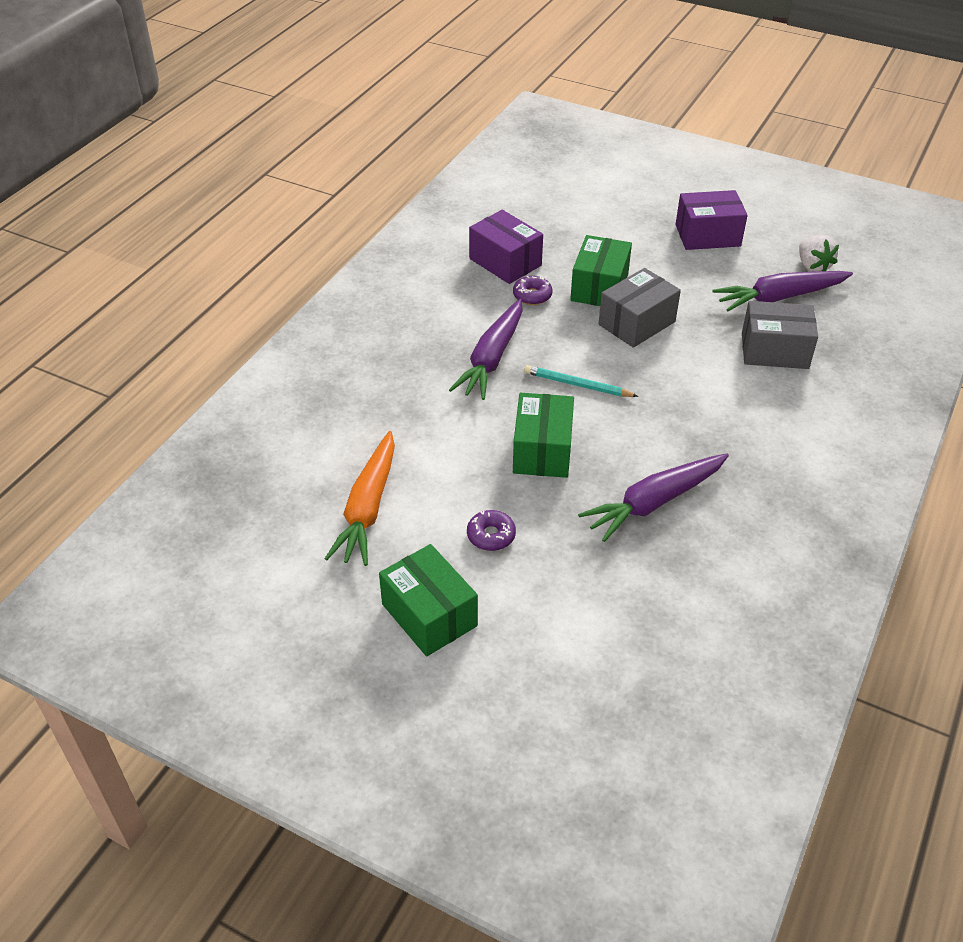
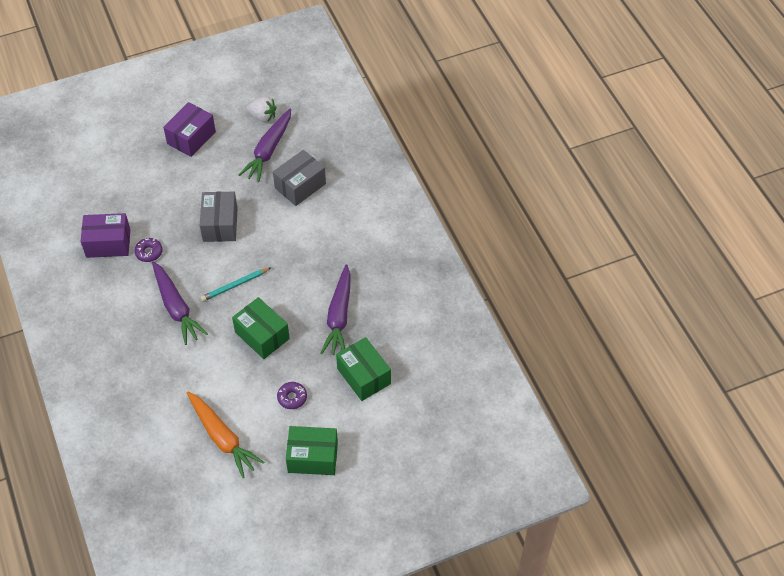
camera: 50 degrees left, 10 degrees up
green box [570,235,632,306] -> green box moved to [336,337,391,401]

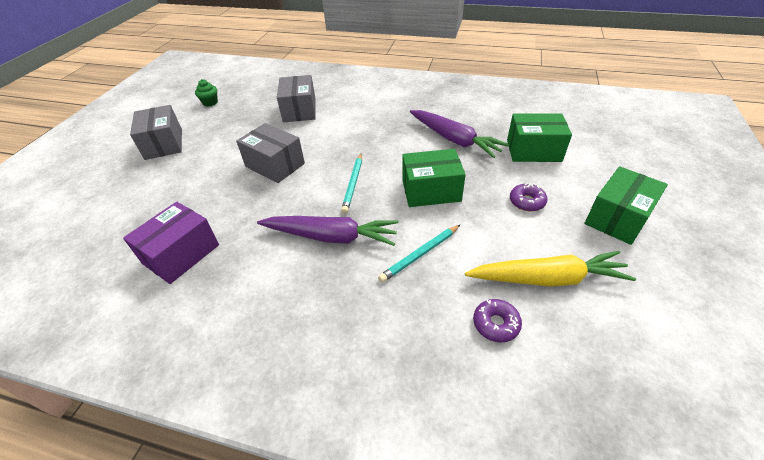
camera: 50 degrees left, 10 degrees down
purple donut [134,238,163,262] -> purple donut moved to [473,299,522,343]
purple box [163,102,216,157] -> grey box [130,105,182,160]
orange carrot [187,392,264,478] -> yellow carrot [465,251,636,287]
purple carrot [239,108,291,182] -> none
white strawberry [247,97,277,122] -> green cupcake [195,79,218,107]
none -> turquoise pencil [378,225,460,283]

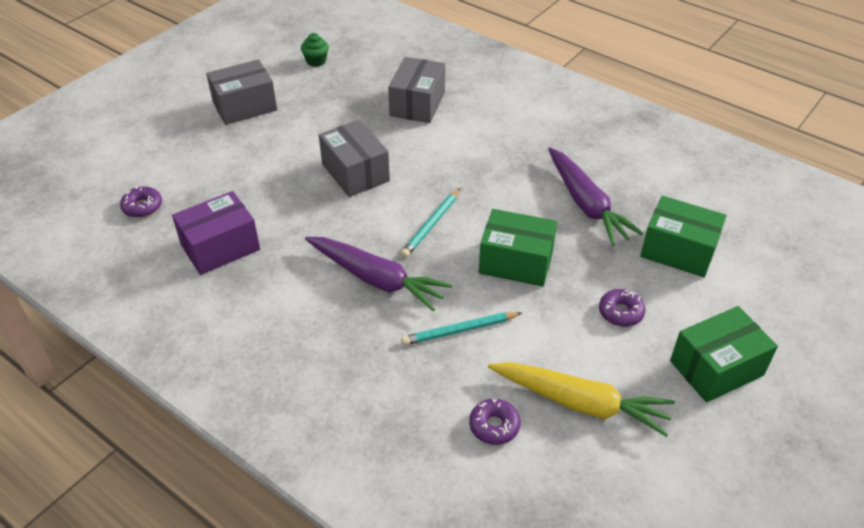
camera: 20 degrees right, 0 degrees up
grey box [130,105,182,160] -> grey box turned 60 degrees clockwise [206,59,277,125]
none -> purple donut [120,186,162,218]

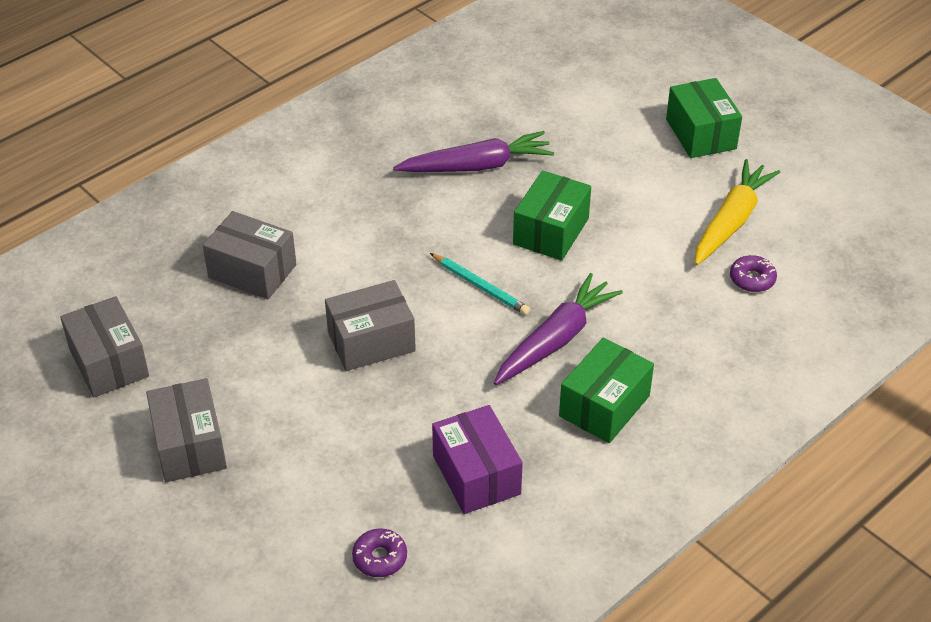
camera: 80 degrees left, 0 degrees up
green cupcake [301,33,329,67] -> grey box [60,296,149,398]
turquoise pencil [401,312,522,345] -> none
purple donut [599,289,645,327] -> none
green box [640,196,727,277] -> green box moved to [559,337,654,443]

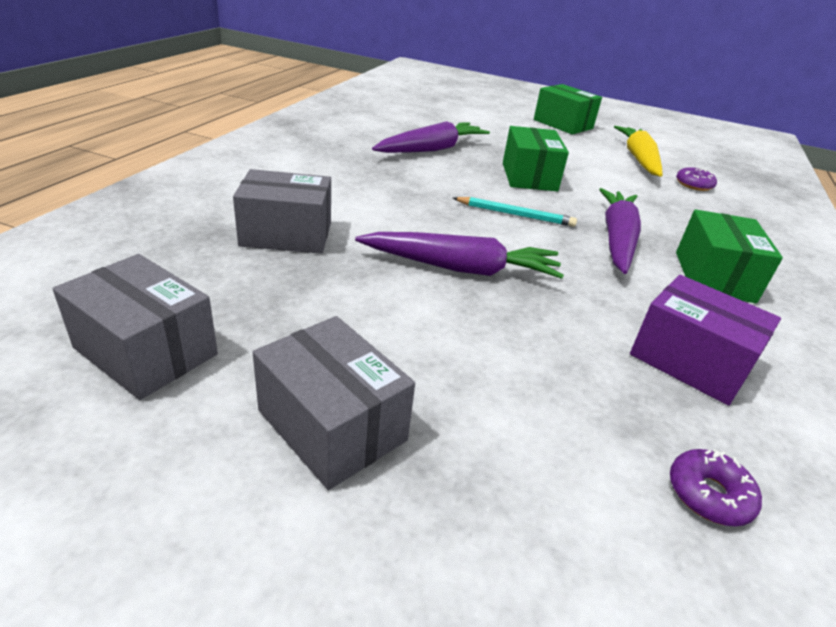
camera: 30 degrees left, 10 degrees down
grey box [325,280,416,371] -> purple carrot [355,232,564,279]

